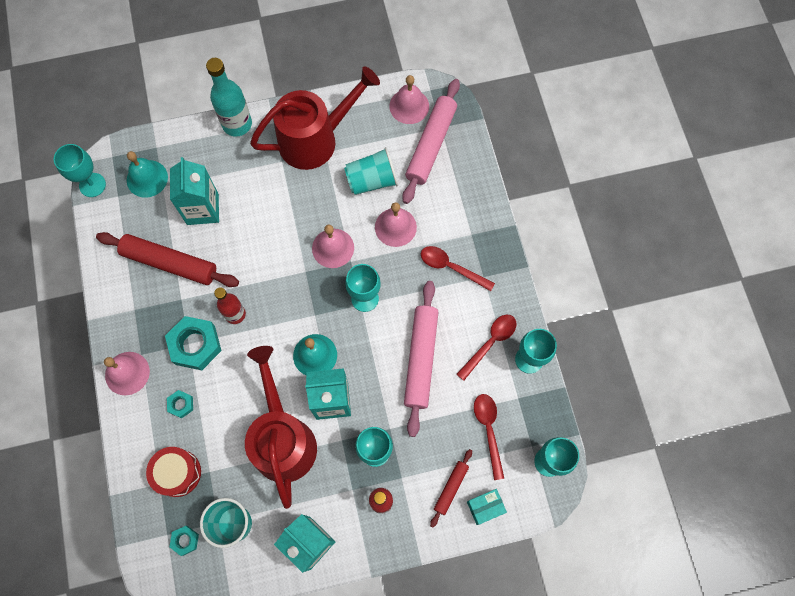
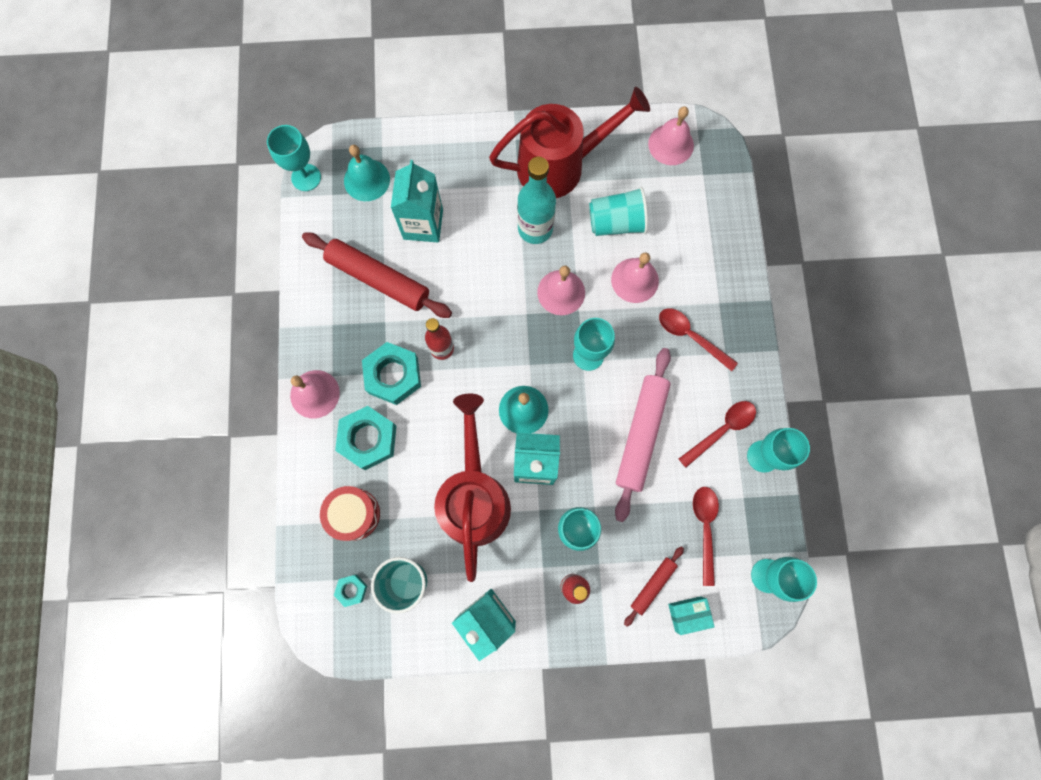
camera: 10 degrees right, 5 degrees up
turquoise nut [167,390,193,418] -> turquoise nut [335,406,397,470], size x2.02
turquoise bottle [206,58,252,137] -> turquoise bottle moved to [517,157,556,244]
pink rolling pin [402,79,460,204] -> none

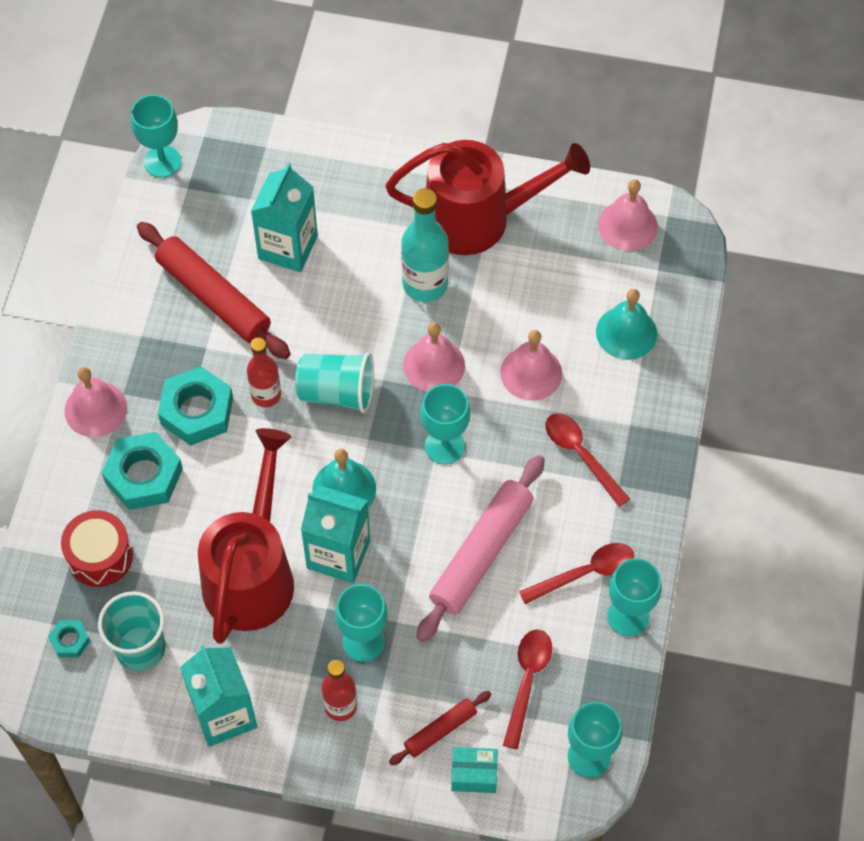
camera: 15 degrees right, 15 degrees down
turquoise bell [344,145,390,201] -> turquoise bell moved to [596,289,657,360]
turquoise cup [589,187,648,236] -> turquoise cup moved to [295,352,374,413]

